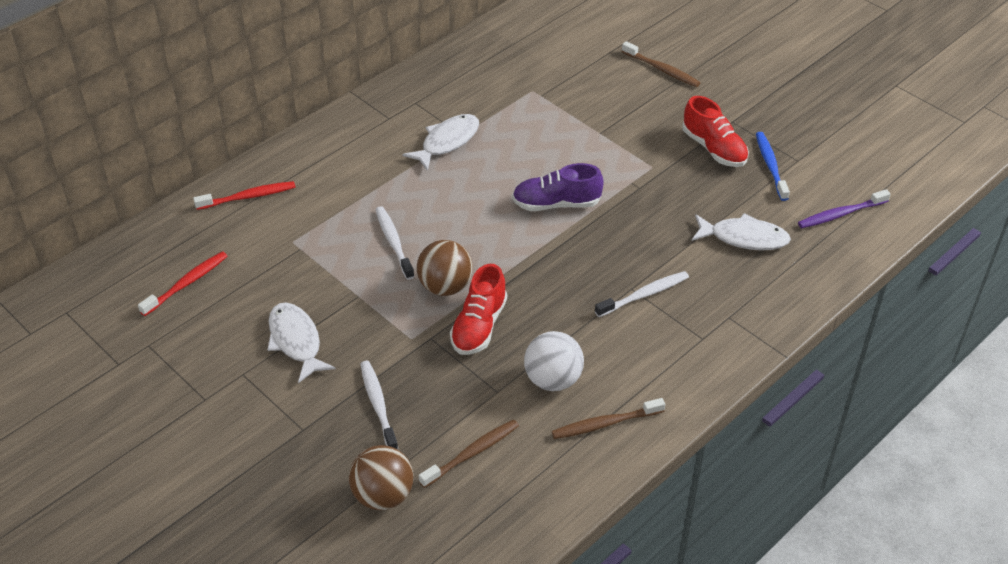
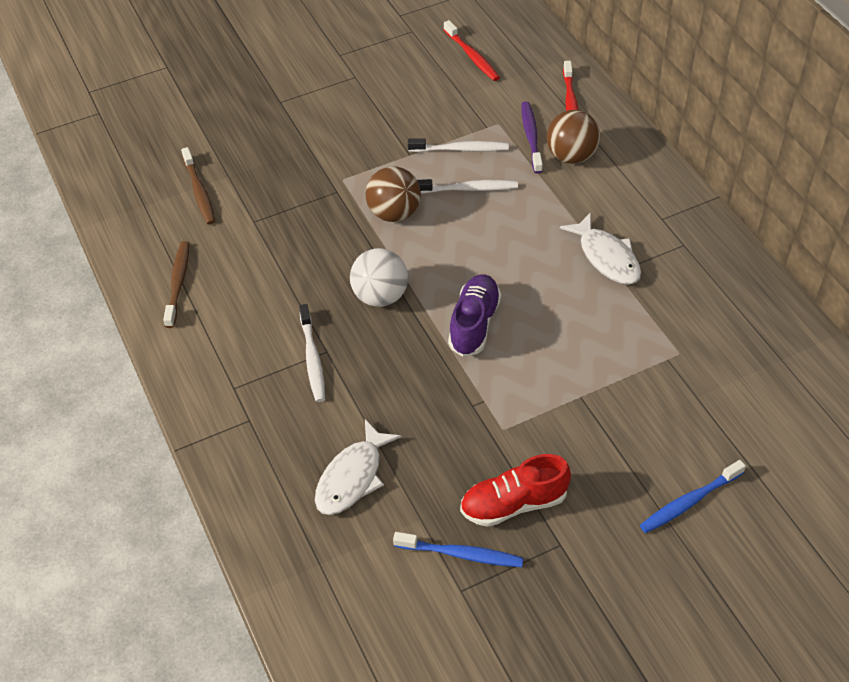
camera: 110 degrees right, 5 degrees up
white fish [267,303,336,383] -> none
brown ball [349,445,413,510] -> brown ball moved to [547,110,600,164]
white toothbrush [360,361,398,450] -> white toothbrush moved to [408,138,509,152]
red shoe [450,264,507,355] -> none
white ball [524,331,584,391] -> white ball moved to [350,248,408,307]
brown toothbrush [622,41,700,87] -> blue toothbrush [640,460,746,533]
purple toothbrush [798,189,891,228] -> purple toothbrush moved to [521,101,543,173]

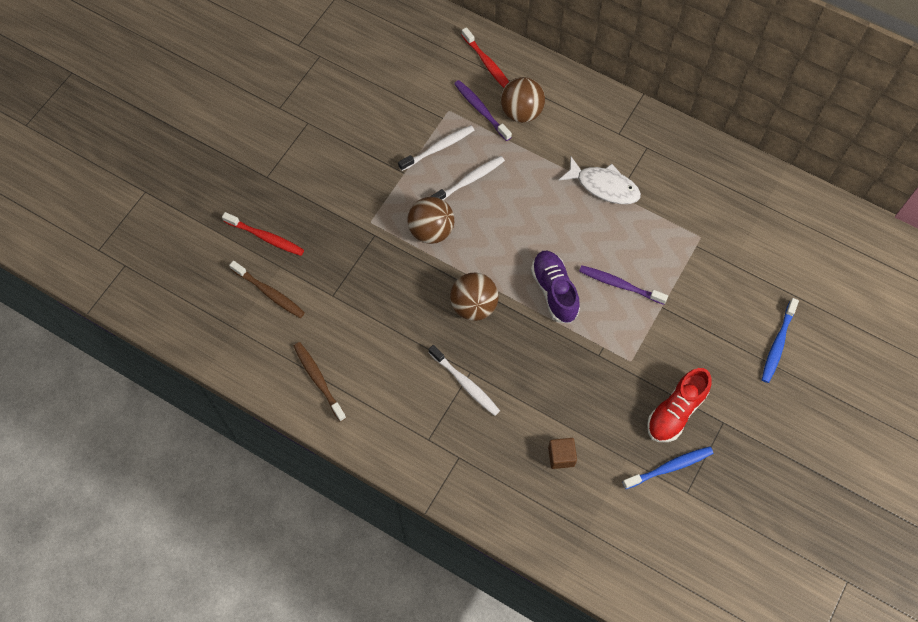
camera: 35 degrees left, 15 degrees up
white fish [315,419,401,515] -> brown cube [548,438,577,469]
white ball [350,248,408,307] -> brown ball [450,273,498,321]
red toothbrush [444,20,500,81] -> red toothbrush moved to [222,212,304,256]
none -> purple toothbrush [579,265,668,305]

